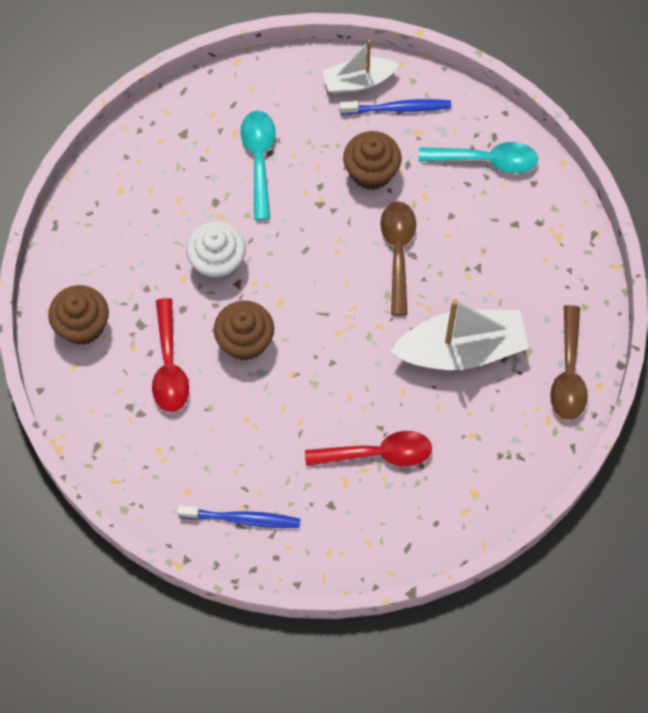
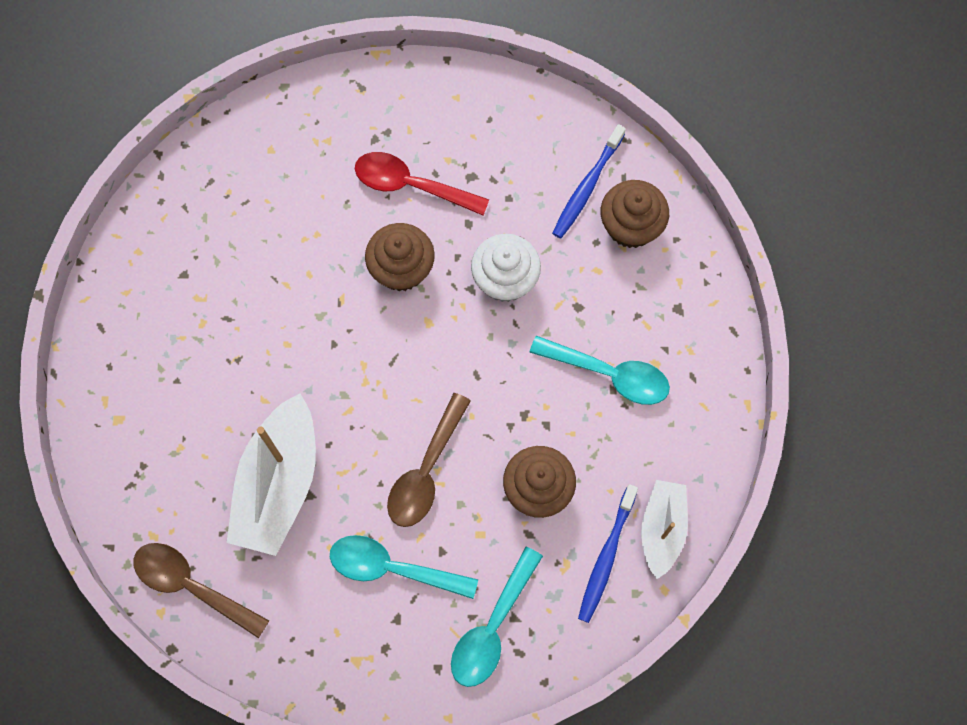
camera: 115 degrees right, 5 degrees up
brown cupcake [48,285,109,345] -> brown cupcake moved to [601,180,669,248]
blue toothbrush [177,505,300,528] -> blue toothbrush moved to [552,124,626,239]
red spoon [305,431,432,467] -> none
brown spoon [380,201,416,315] -> brown spoon turned 90 degrees clockwise [387,393,471,527]
none -> turquoise spoon [330,535,478,599]

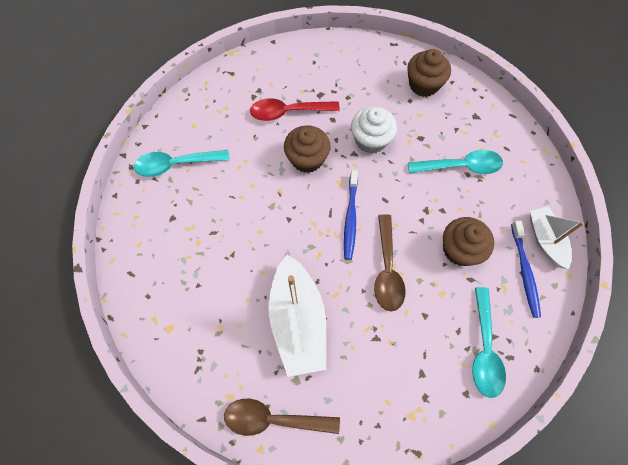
camera: 25 degrees left, 5 degrees down
turquoise spoon [330,535,478,599] -> turquoise spoon moved to [134,150,230,177]
blue toothbrush [552,124,626,239] -> blue toothbrush moved to [344,170,358,260]

